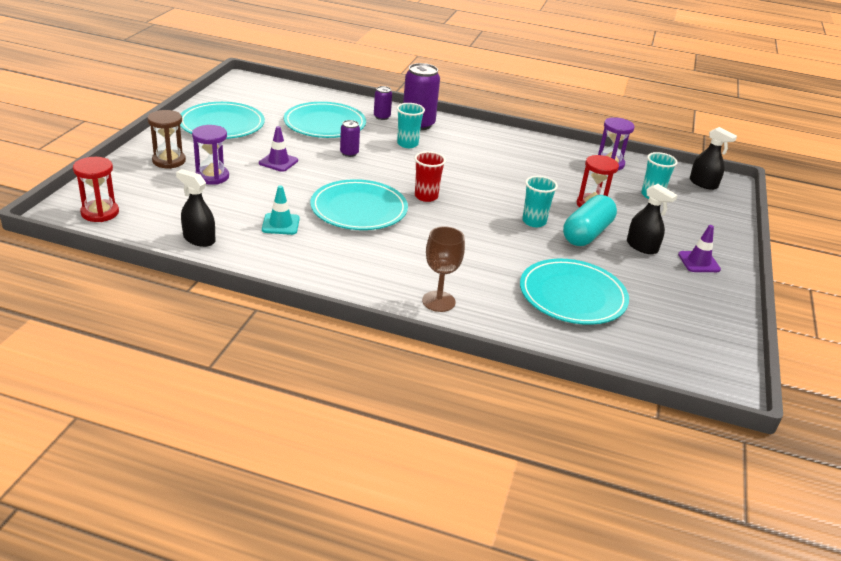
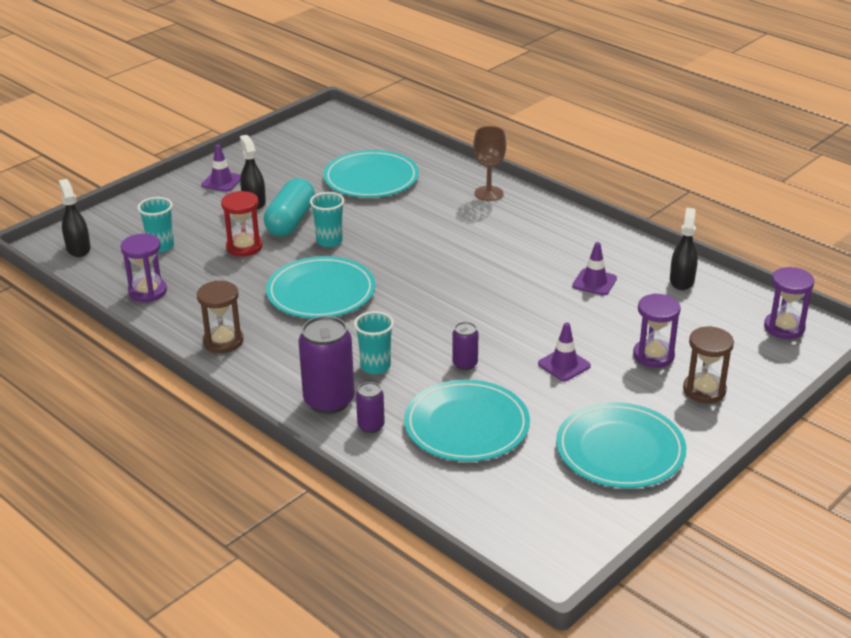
camera: 150 degrees left, 0 degrees up
red hourglass [73,157,119,222] -> purple hourglass [764,267,814,339]
black spray bottle [176,169,215,247] -> black spray bottle turned 135 degrees counterclockwise [670,208,698,290]
turquoise traffic cone [262,185,300,235] -> purple traffic cone [572,242,617,296]
turquoise plate [310,179,408,230] -> turquoise plate moved to [266,256,376,318]
red cup [414,151,446,202] -> none
turquoise capsule [563,195,617,246] -> turquoise capsule turned 45 degrees counterclockwise [264,178,315,236]
none -> brown hourglass [197,281,243,353]

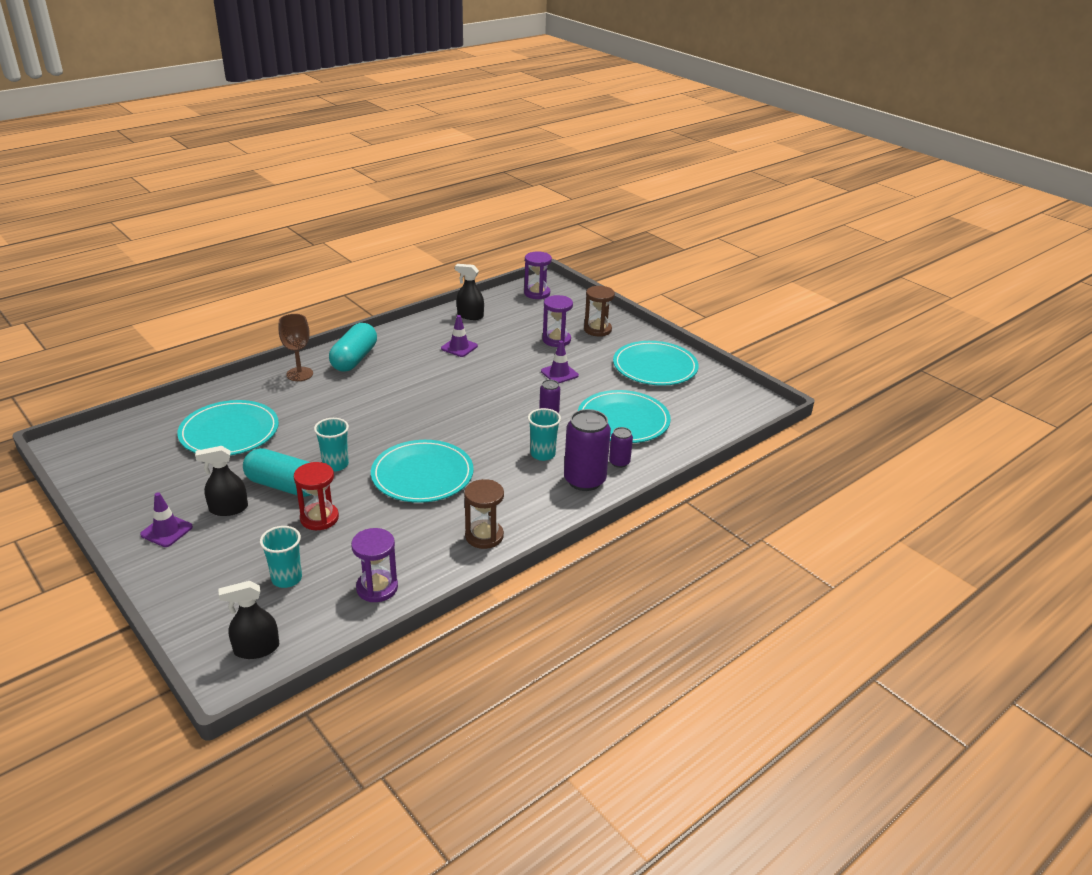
camera: 85 degrees left, 0 degrees up
none -> turquoise capsule [329,323,377,372]

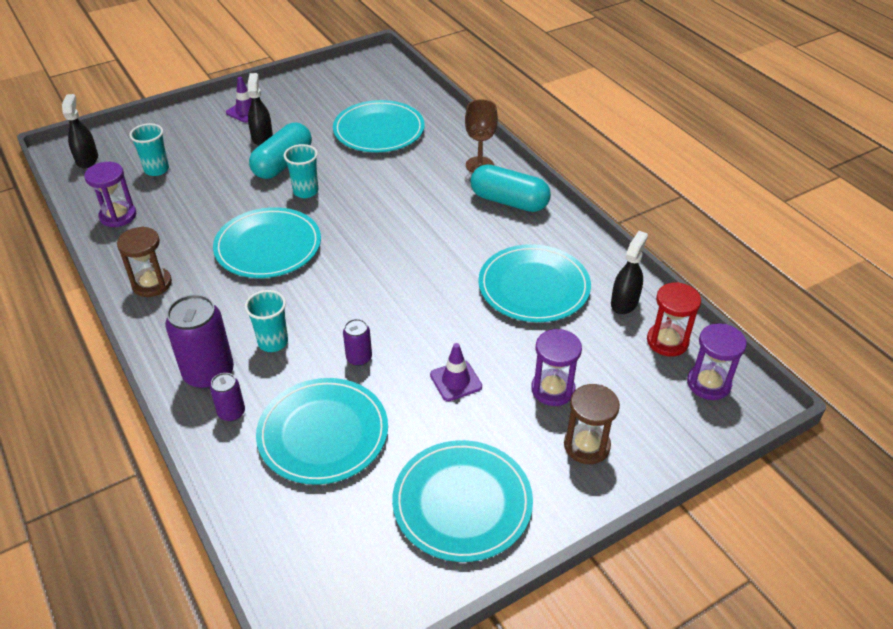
camera: 100 degrees right, 10 degrees up
red hourglass [294,462,339,530] -> red hourglass moved to [647,282,701,356]
purple traffic cone [441,315,478,357] -> turquoise plate [478,244,591,322]

